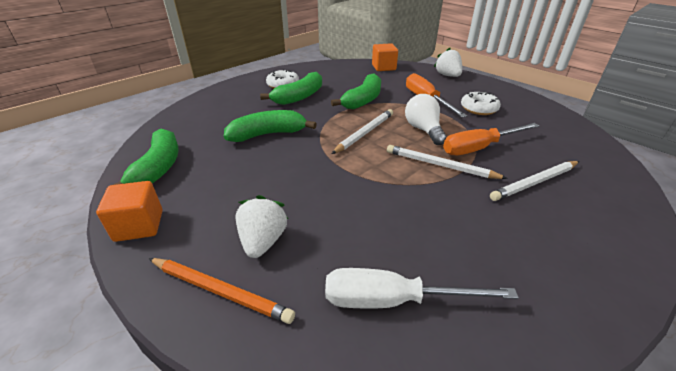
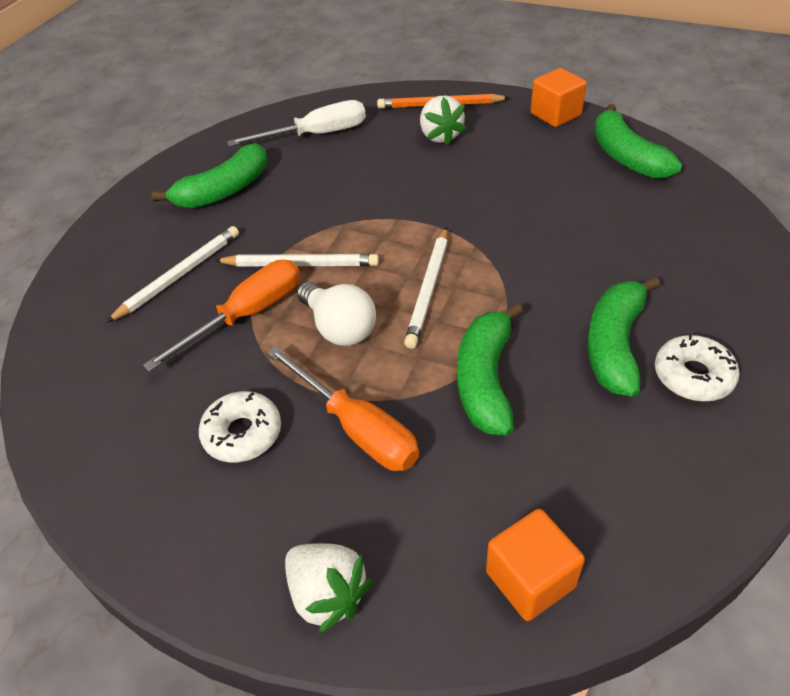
camera: 160 degrees right, 10 degrees up
green banana [224,110,317,142] -> green banana moved to [152,143,267,208]

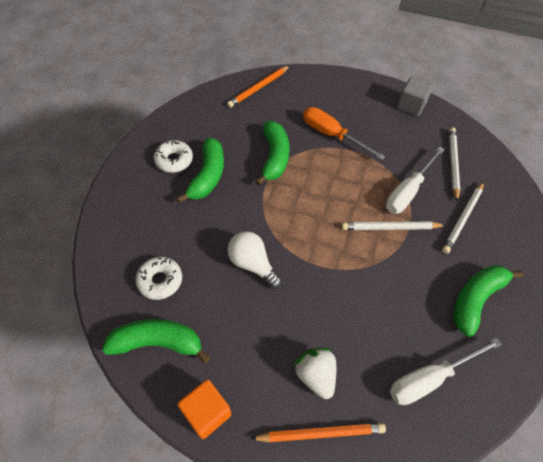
camera: 170 degrees right, 10 degrees up
orange screwdriver [143,260,300,372] -> white screwdriver [386,147,445,214]
white donut [199,391,281,463] -> white donut moved to [135,257,182,300]
white strawberry [285,543,373,633] -> none
white light bulb [297,282,376,346] -> white light bulb moved to [228,231,282,289]
white pencil [404,227,448,349] -> white pencil moved to [449,127,460,201]
orange cube [486,509,585,621] -> orange pencil [227,66,290,108]
green banana [594,104,682,179] -> green banana turned 60 degrees counterclockwise [102,319,210,363]
none -> grey cube [397,77,433,116]

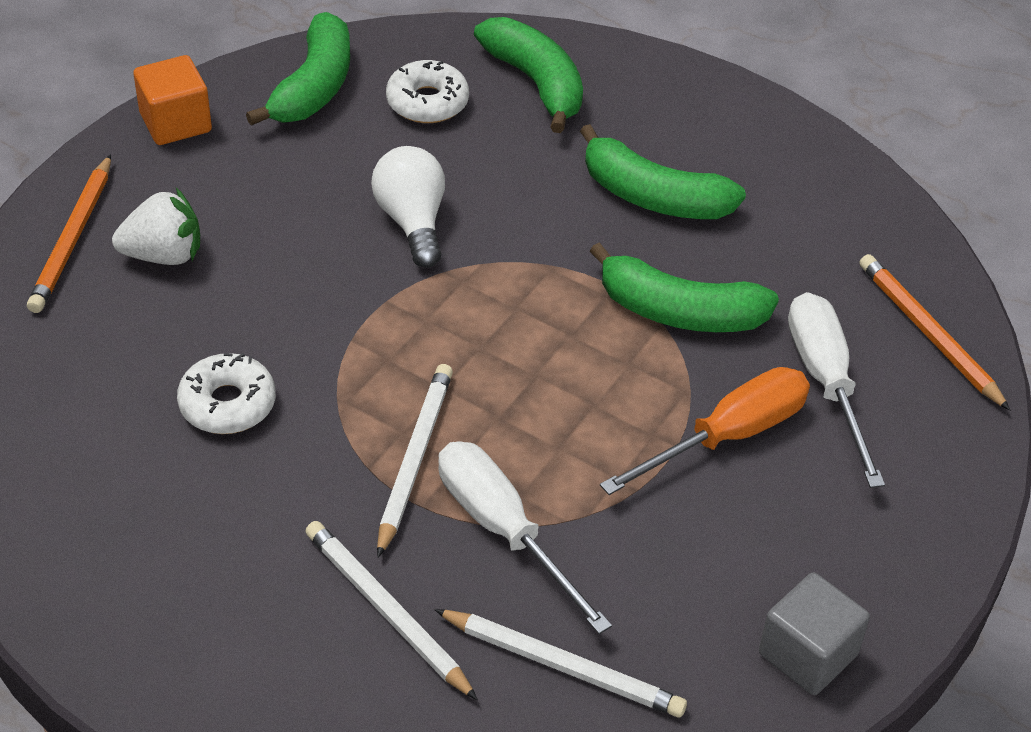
camera: 105 degrees right, 10 degrees down
white donut [154,140,193,173] -> white donut moved to [177,353,276,434]
white light bulb [228,231,282,289] -> white light bulb turned 75 degrees counterclockwise [371,146,445,268]
white screwdriver [390,338,502,405] -> white screwdriver moved to [788,292,885,488]
green banana [453,265,524,337] -> green banana moved to [474,17,583,133]

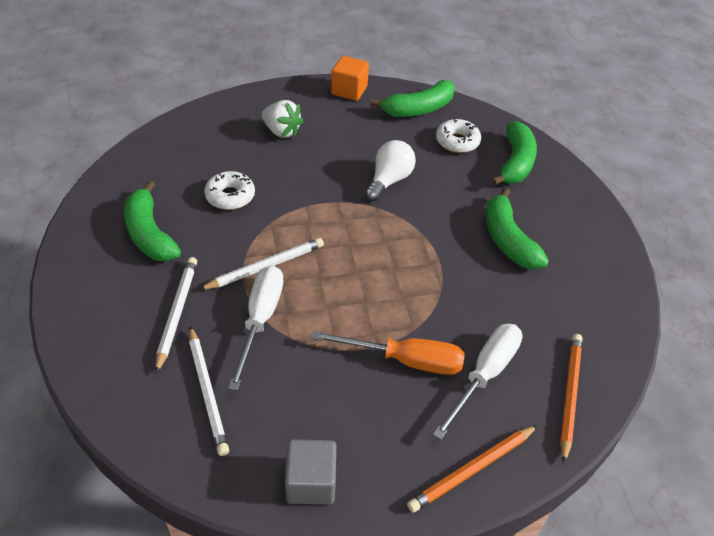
camera: 45 degrees right, 0 degrees up
orange pencil [27,154,111,313] -> orange pencil moved to [407,425,538,513]
green banana [590,242,779,332] -> green banana moved to [124,181,181,261]

